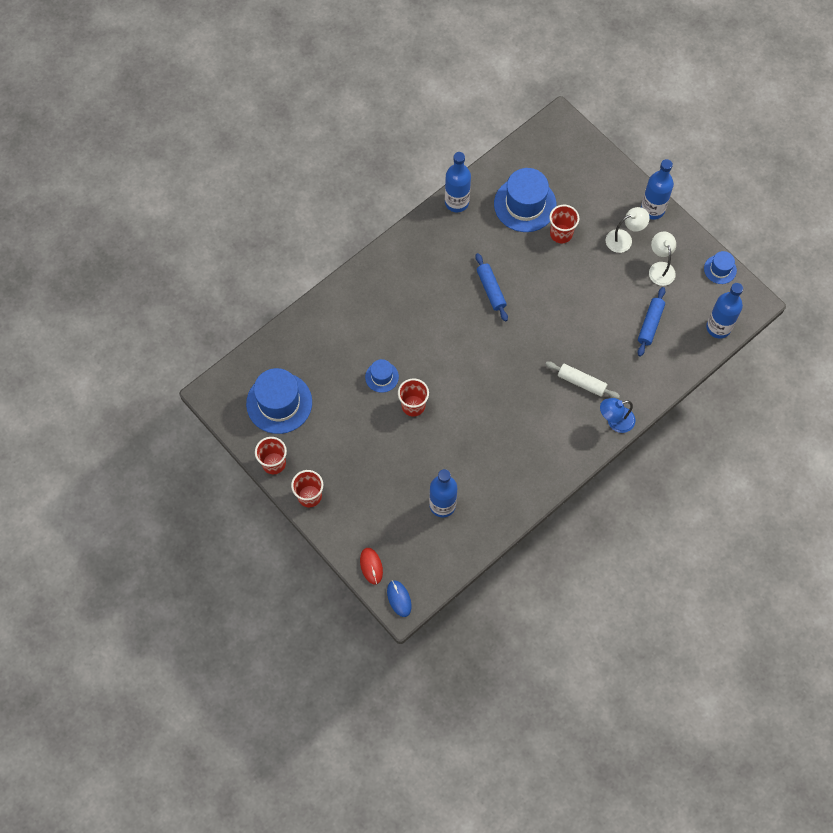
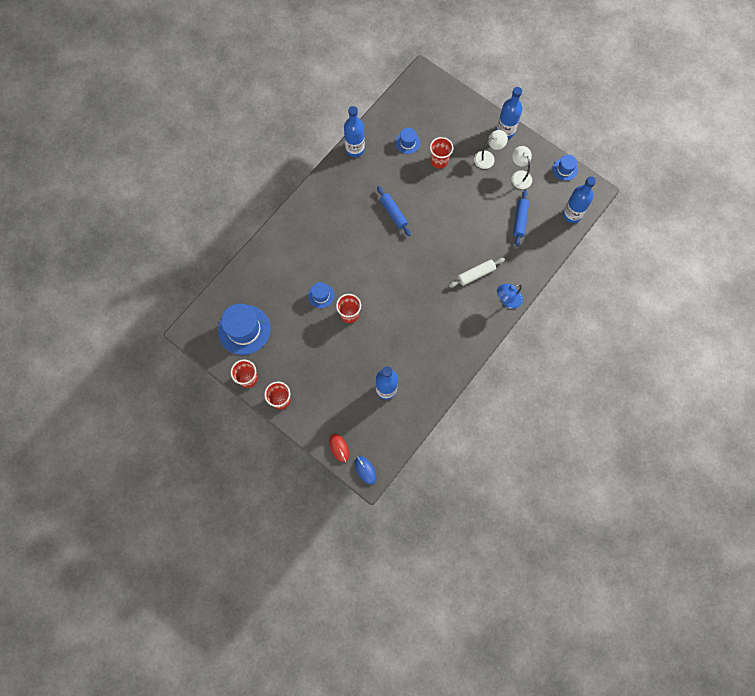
camera: 10 degrees left, 5 degrees up
blue hat [494,168,557,232] -> blue hat [395,128,420,154], size x0.51
white rolling pin [545,361,620,399] -> white rolling pin turned 45 degrees counterclockwise [449,258,505,288]

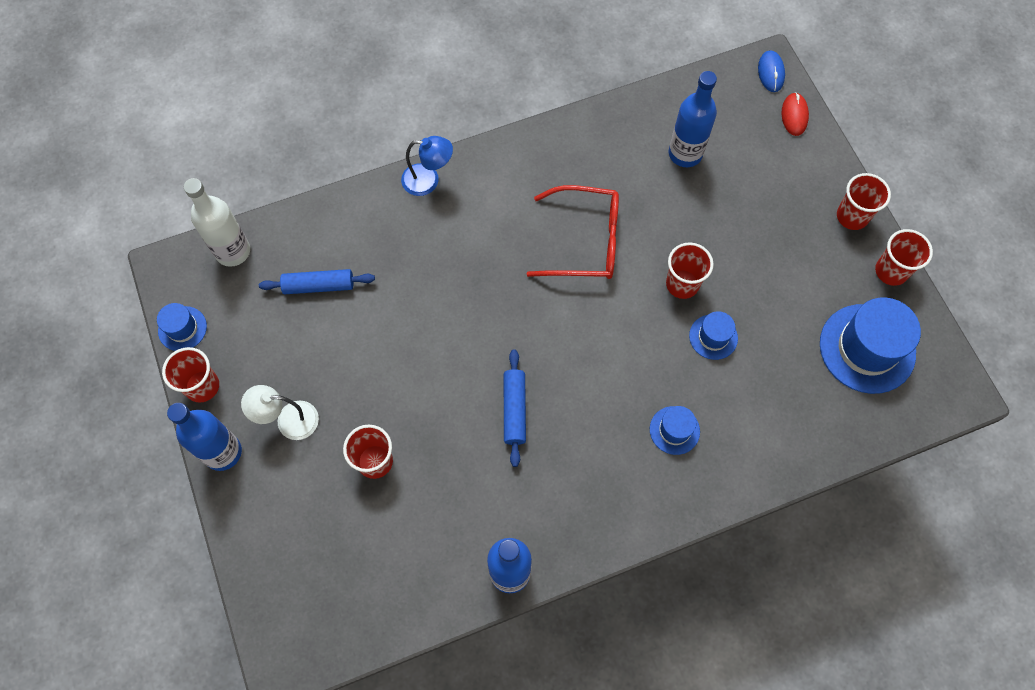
camera: 150 degrees left, 5 degrees down
blue hat [395,128,420,154] -> blue hat moved to [650,406,700,455]
white rolling pin [449,258,505,288] -> none
white lamp [512,146,532,189] -> none
blue rolling pin [513,190,529,247] -> blue rolling pin turned 45 degrees clockwise [259,269,375,294]
blue bottle [563,176,596,223] -> white bottle [184,178,250,267]
none -> red cup [162,347,219,403]
none -> red glasses [527,185,619,279]

